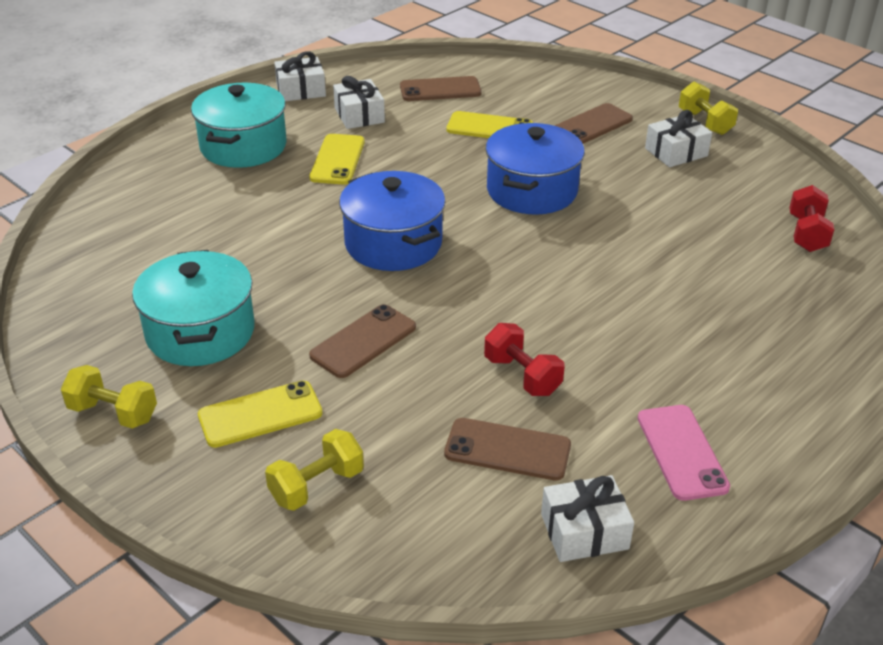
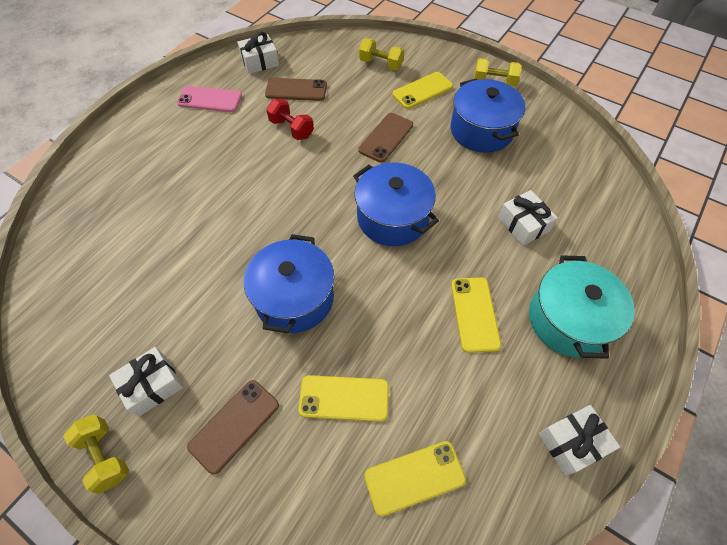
camera: 170 degrees right, 20 degrees up
turquoise pot [132,250,255,366] -> blue pot [451,78,525,153]
yellow dumbbell [265,429,364,511] -> yellow dumbbell turned 75 degrees clockwise [359,38,404,71]
white gift [333,76,385,129] -> white gift moved to [498,190,558,246]
brown phone [400,76,482,101] -> yellow phone [364,441,466,516]
pink phone [638,405,730,501] -> pink phone turned 60 degrees counterclockwise [177,86,242,112]
red dumbbell [789,185,834,252] -> none

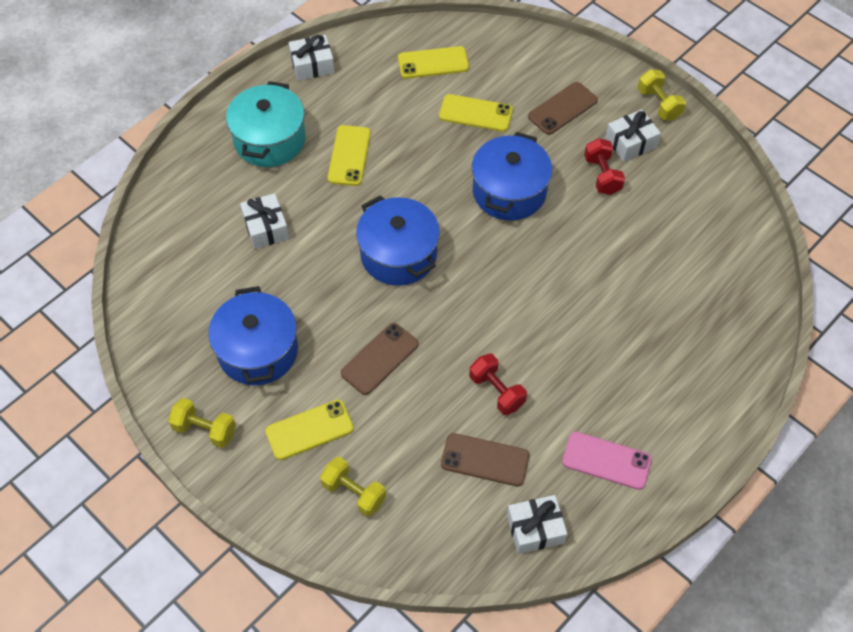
camera: 170 degrees left, 0 degrees up
none -> red dumbbell [584,138,625,195]

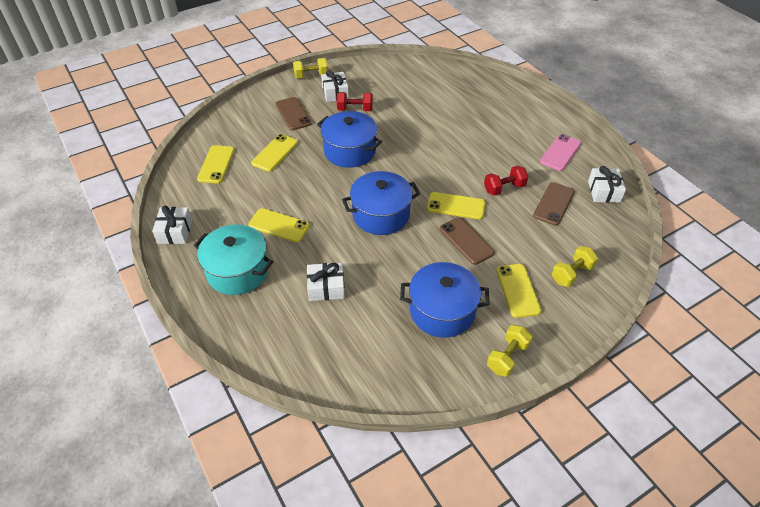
camera: 75 degrees left, 10 degrees down
none -> yellow phone [427,192,485,219]

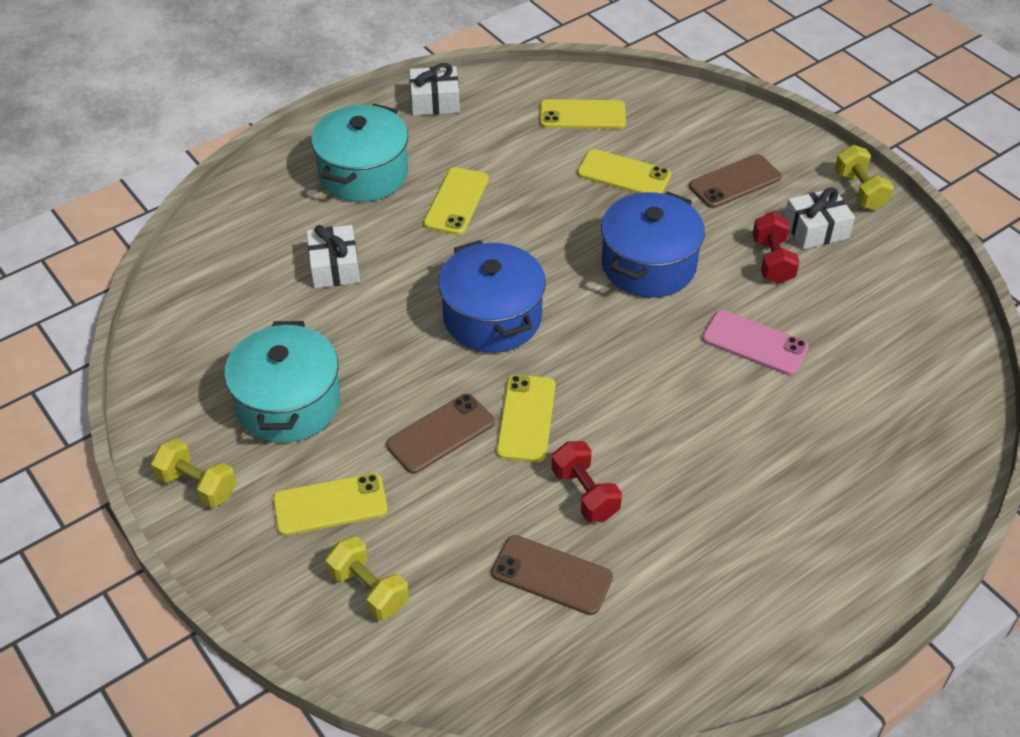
camera: 85 degrees right, 0 degrees up
blue pot [400,262,490,338] -> turquoise pot [224,321,340,443]
pink phone [540,134,581,171] -> pink phone moved to [702,310,809,375]
white gift [588,166,626,203] -> none

